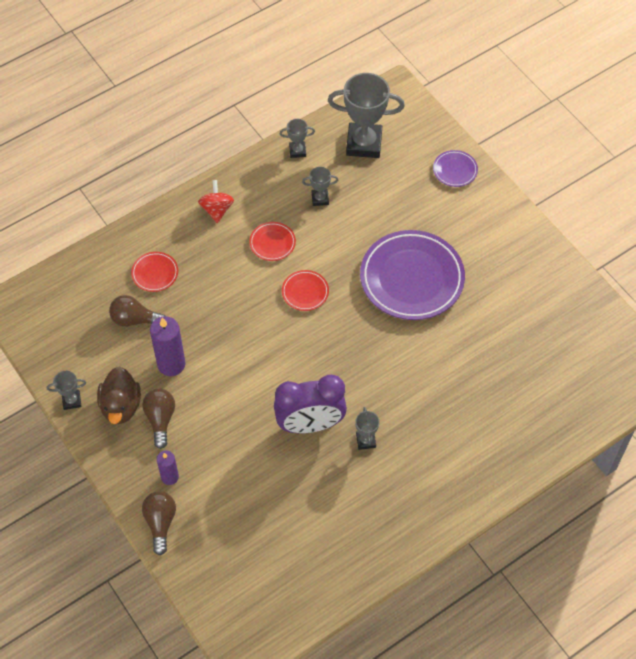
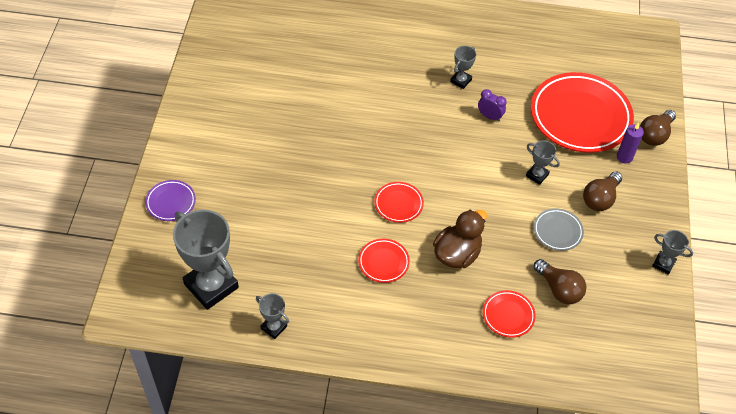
camera: 140 degrees left, 5 degrees down
brown duck [97,367,141,424] -> brown duck moved to [433,210,487,268]
purple candle [150,316,185,376] -> grey plate [534,208,584,251]
red spinning top [198,180,234,223] -> none
purple clock [274,375,347,434] -> purple clock [478,89,506,122], size x0.43
grey trophy [302,167,338,206] -> grey trophy moved to [526,140,560,185]
purple plate [360,230,465,320] -> none
none -> red plate [531,72,634,153]

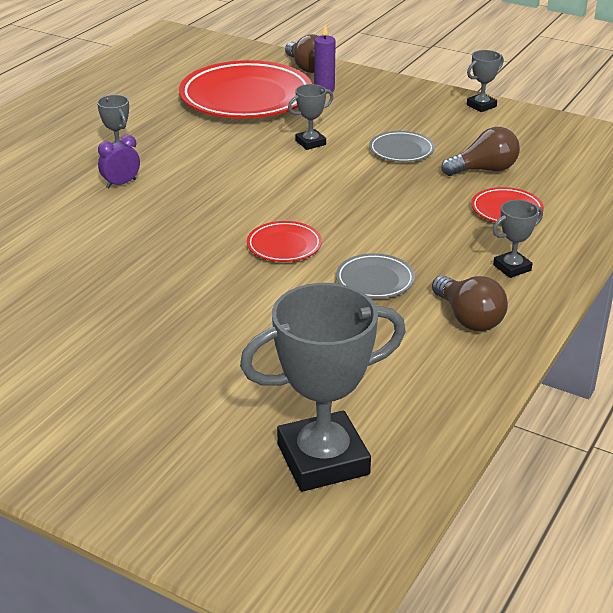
camera: 65 degrees left, 20 degrees down
purple plate [145,180,196,221] -> none
grey trophy [256,293,289,339] -> grey trophy moved to [493,200,543,278]
red plate [358,239,410,283] -> grey plate [336,253,415,298]
brown duck [433,210,487,268] -> none
purple clock [478,89,506,122] -> purple clock moved to [98,135,140,188]
brown light bulb [583,172,622,211] -> brown light bulb moved to [432,275,508,331]

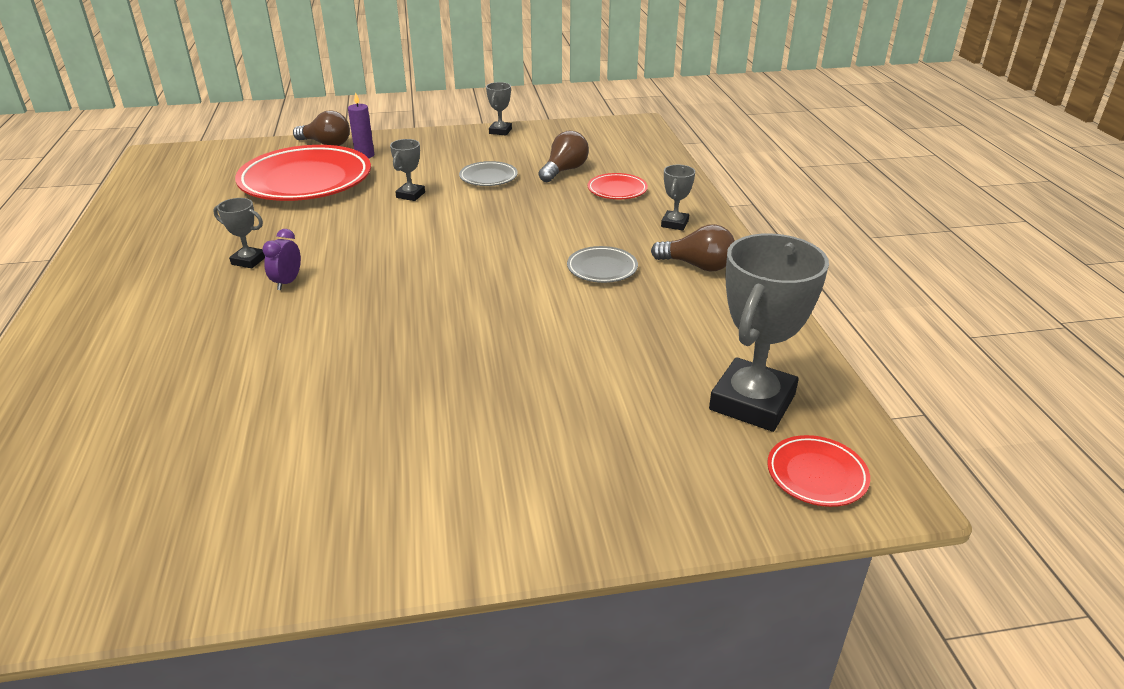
camera: 40 degrees left, 0 degrees up
red plate [247,221,322,262] -> red plate moved to [767,435,870,507]

